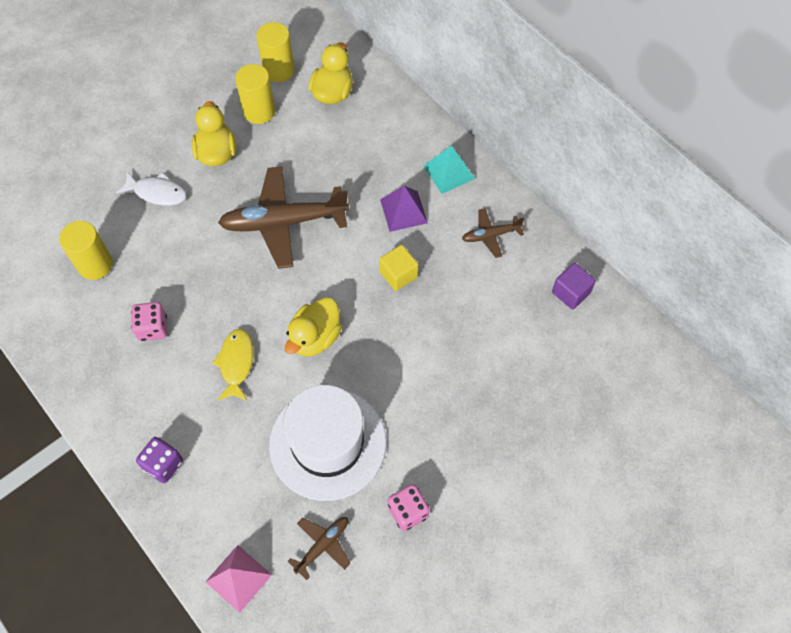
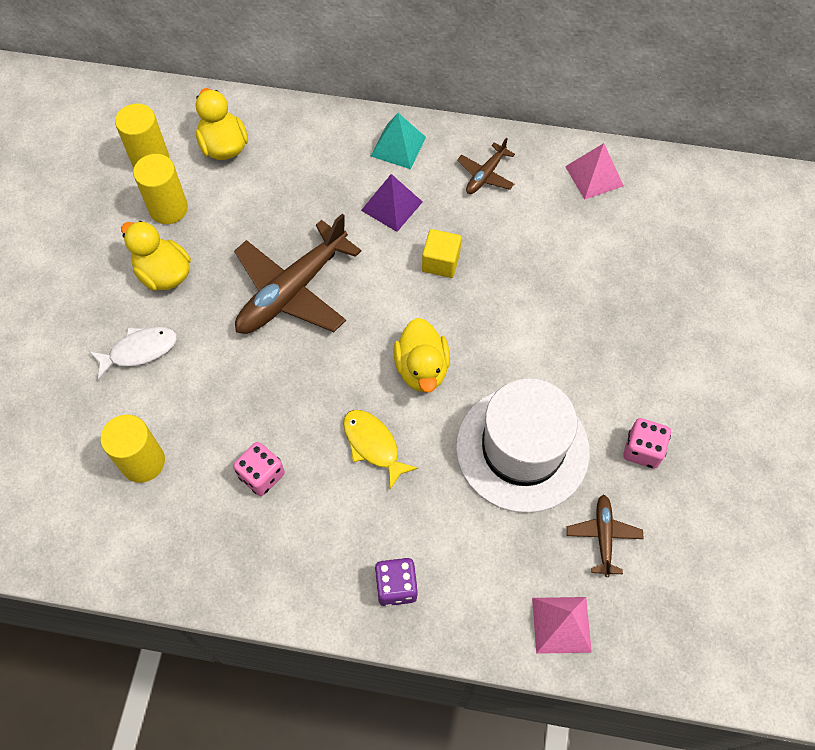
camera: 40 degrees left, 0 degrees up
purple cube [552,263,596,310] -> pink pyramid [565,143,624,200]

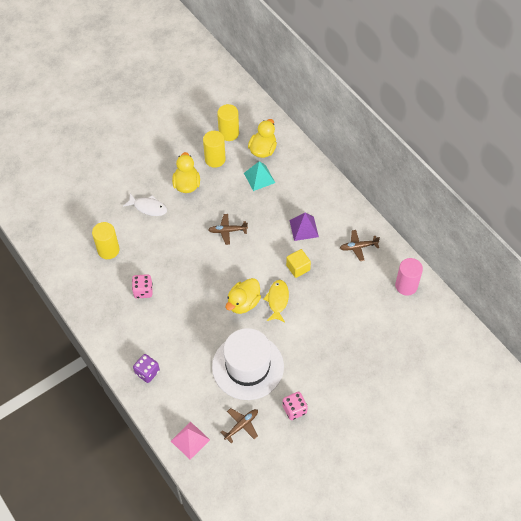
camera: 45 degrees right, 5 degrees down
brown plane [234,214,361,334] -> brown plane [208,214,248,245], size x0.49
yellow fish [343,410,418,490] -> yellow fish moved to [263,280,289,322]
turquoise pyramid [371,113,426,169] -> turquoise pyramid moved to [244,161,275,191]
pink pyramid [565,143,624,200] -> pink cylinder [395,258,423,296]

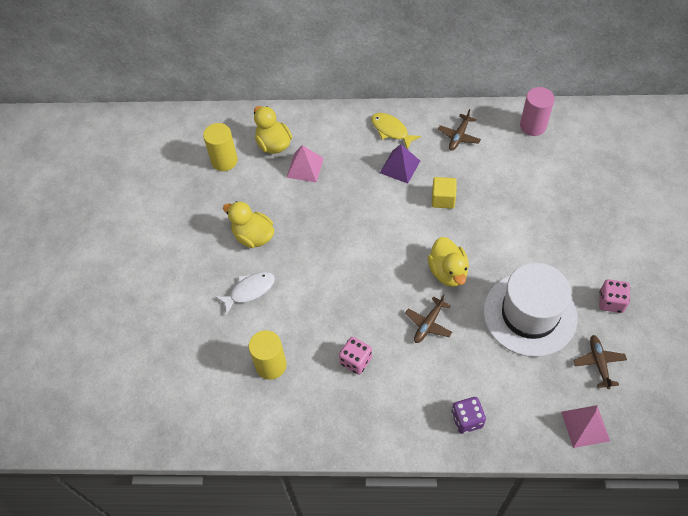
camera: 50 degrees left, 0 degrees up
yellow cylinder [203,131,226,168] -> none
brown plane [208,214,248,245] -> brown plane moved to [405,294,452,343]
turquoise pyramid [244,161,275,191] -> pink pyramid [286,145,324,183]
yellow fish [263,280,289,322] -> yellow fish moved to [371,113,421,150]

